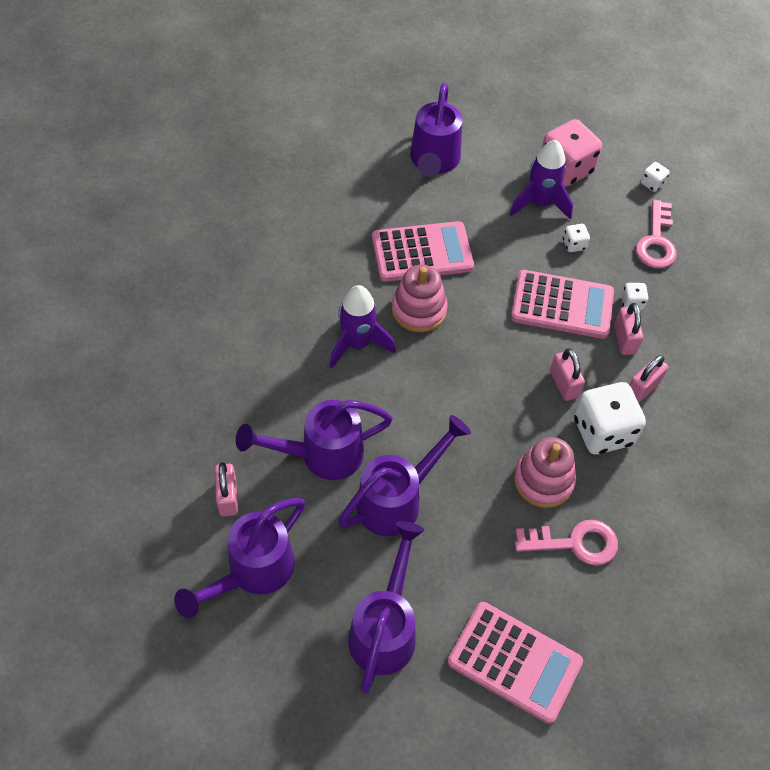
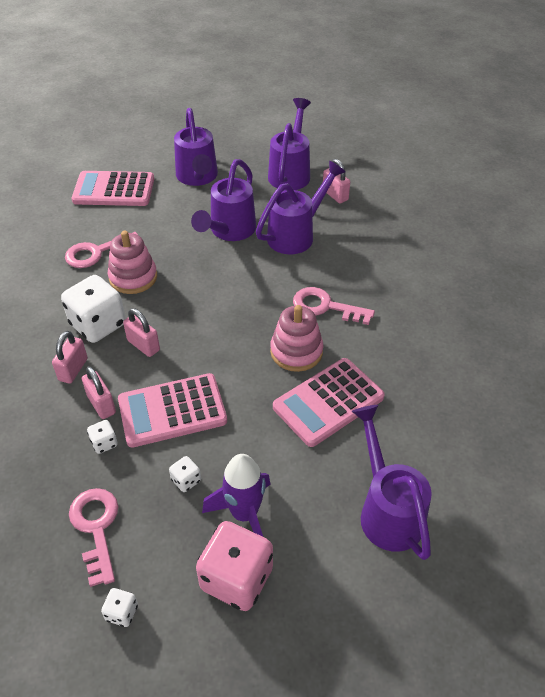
camera: 155 degrees right, 10 degrees down
purple rocket [329,285,396,368] -> pink key [293,287,375,325]

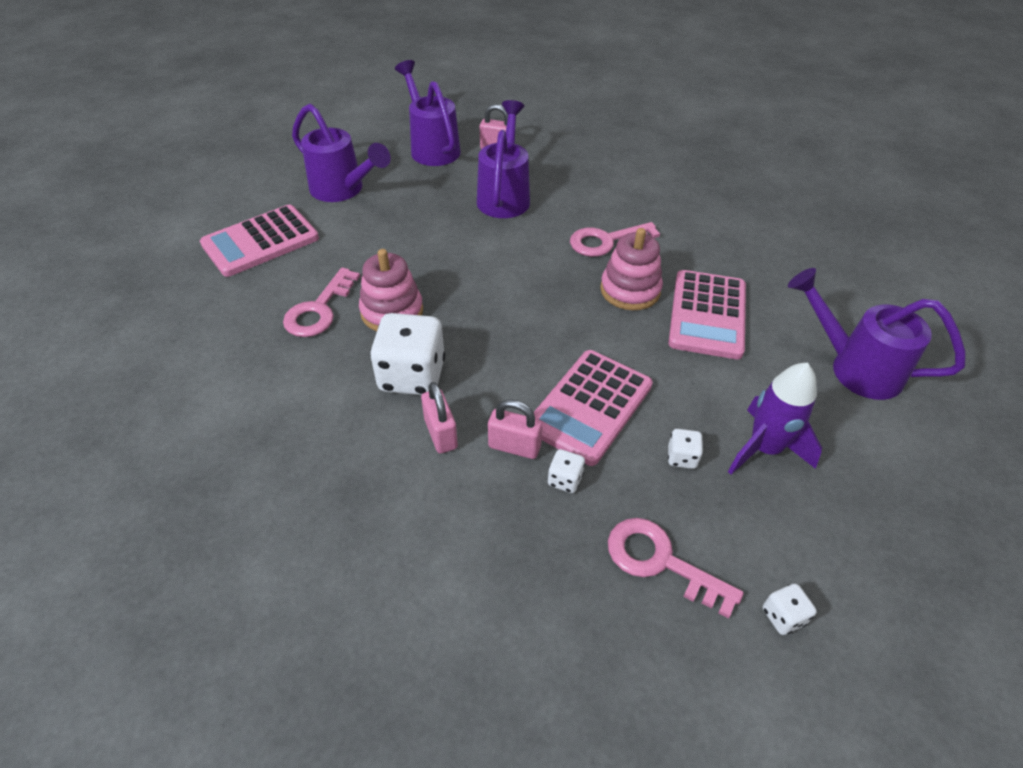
camera: 40 degrees left, 0 degrees up
pink padlock [123,308,160,357] -> none
purple watering can [191,159,256,241] -> none
pink dice [196,521,273,611] -> none

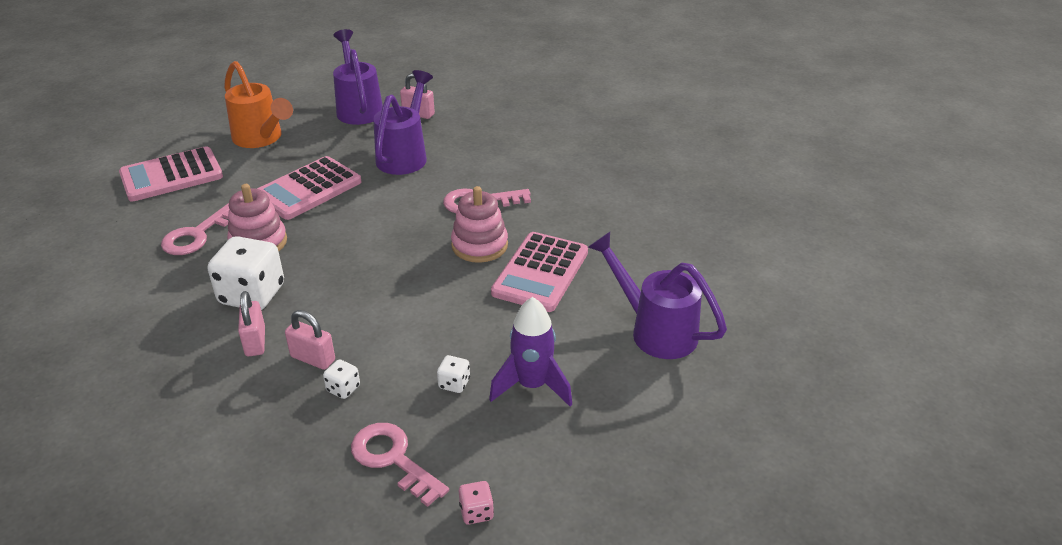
camera: 10 degrees right, 10 degrees down
purple watering can [292,104,391,202] -> orange watering can [225,61,293,148]
pink calculator [534,350,653,466] -> pink calculator moved to [257,156,361,220]
white dice [763,584,817,635] -> pink dice [459,481,494,524]

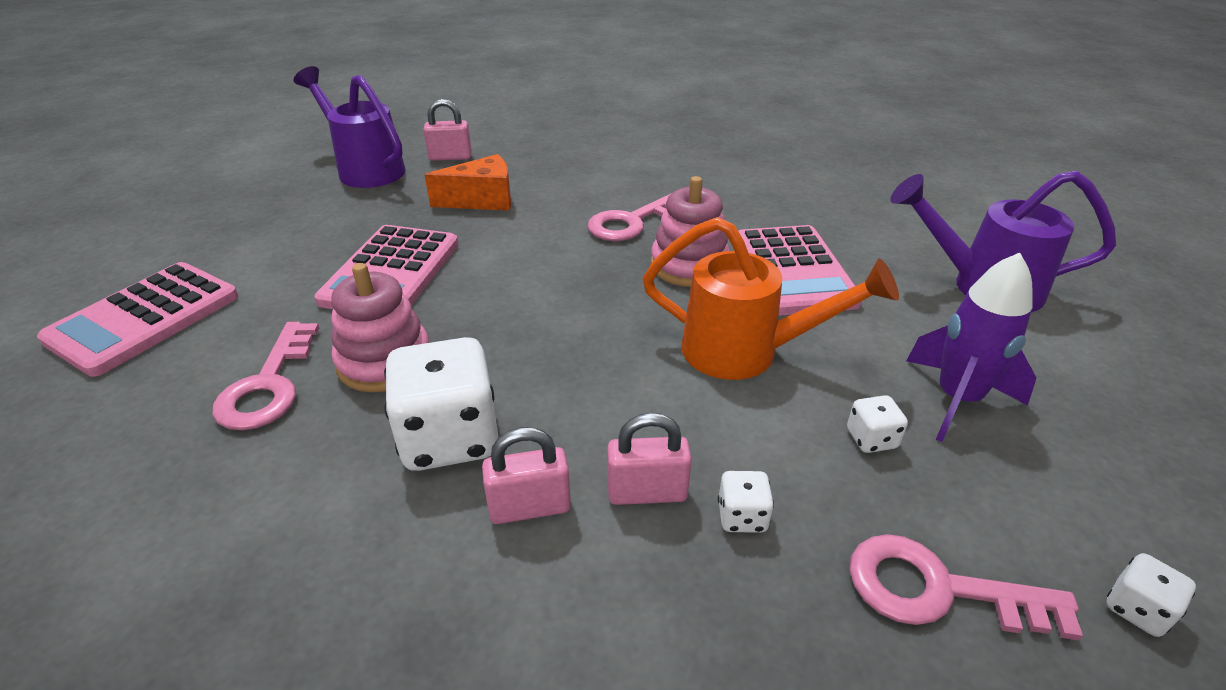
camera: 30 degrees left, 0 degrees up
orange watering can [225,61,293,148] -> orange watering can moved to [642,217,899,380]
pink padlock [238,291,265,356] -> pink padlock turned 60 degrees counterclockwise [482,427,571,524]
purple watering can [373,70,433,175] -> orange cheese [425,154,511,211]
pink dice [459,481,494,524] -> white dice [1106,553,1196,637]

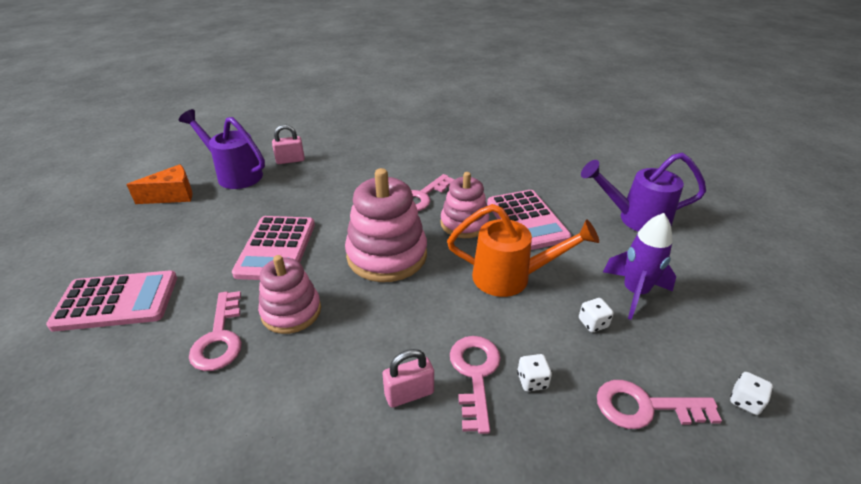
camera: 10 degrees left, 0 degrees up
pink calculator [37,262,238,377] -> pink calculator turned 120 degrees counterclockwise [46,271,177,331]
white dice [384,337,499,471] -> none
orange cheese [425,154,511,211] -> orange cheese moved to [126,164,193,204]
pink padlock [607,413,692,505] -> pink key [450,336,501,434]
none -> pink stacking toy [345,168,427,282]

